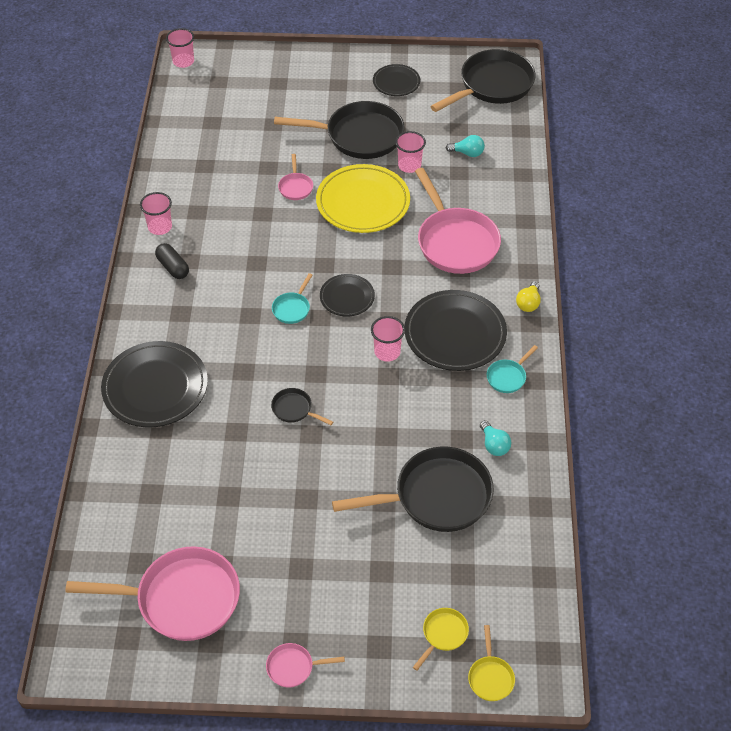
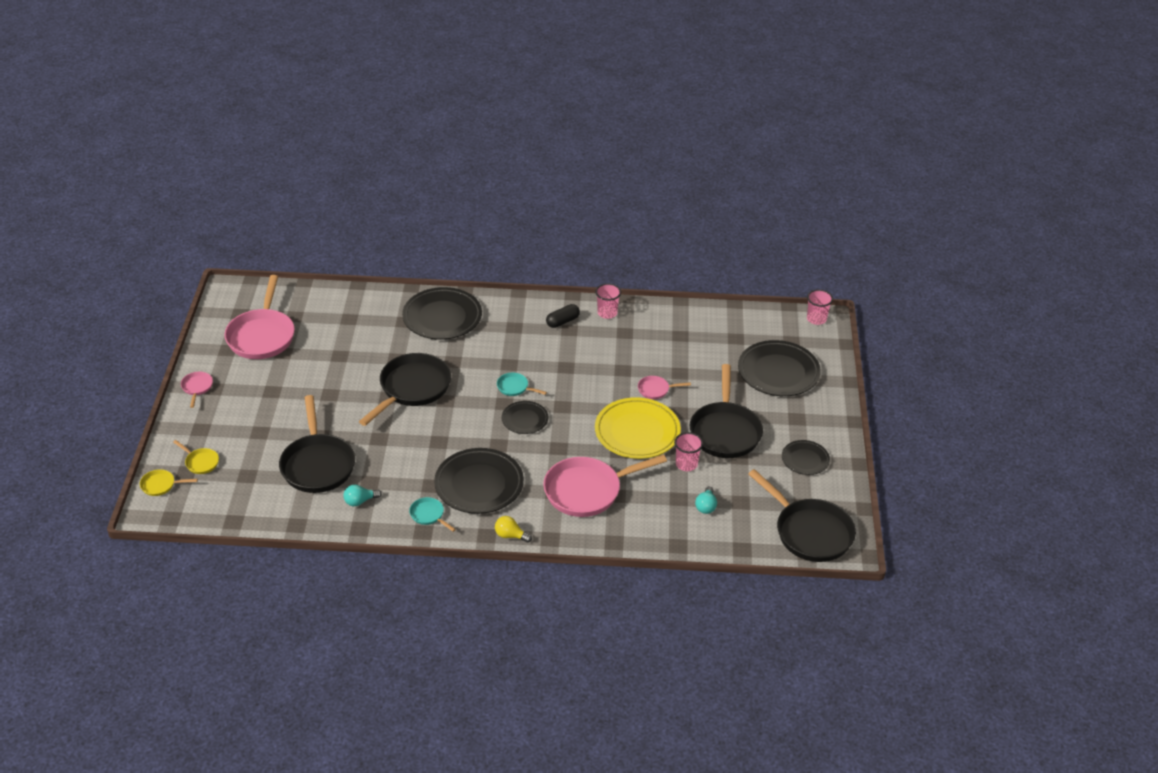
camera: 90 degrees right, 10 degrees down
black pan [271,388,333,425] -> black pan [359,353,451,426], size x2.26
pink cup [371,316,405,362] -> none
none -> black plate [738,340,821,396]

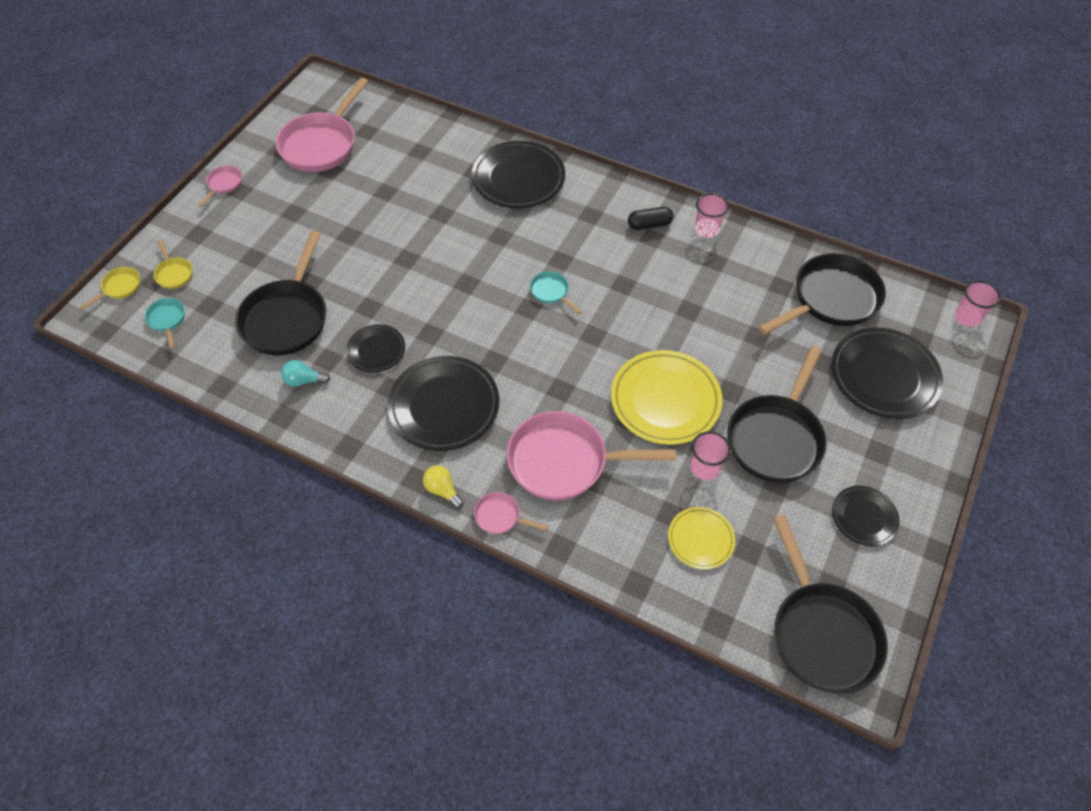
camera: 25 degrees right, 15 degrees up
yellow pan [140,469,198,496] -> yellow pan turned 105 degrees clockwise [80,267,141,310]
black pan [359,353,451,426] -> black pan moved to [758,253,886,335]
turquoise pan [409,497,456,532] -> turquoise pan moved to [144,298,185,349]
black plate [501,401,548,434] -> black plate moved to [346,324,405,373]
pink pan [638,376,691,399] -> pink pan moved to [474,492,548,534]
turquoise light bulb [695,486,717,514] -> yellow plate [668,507,735,569]

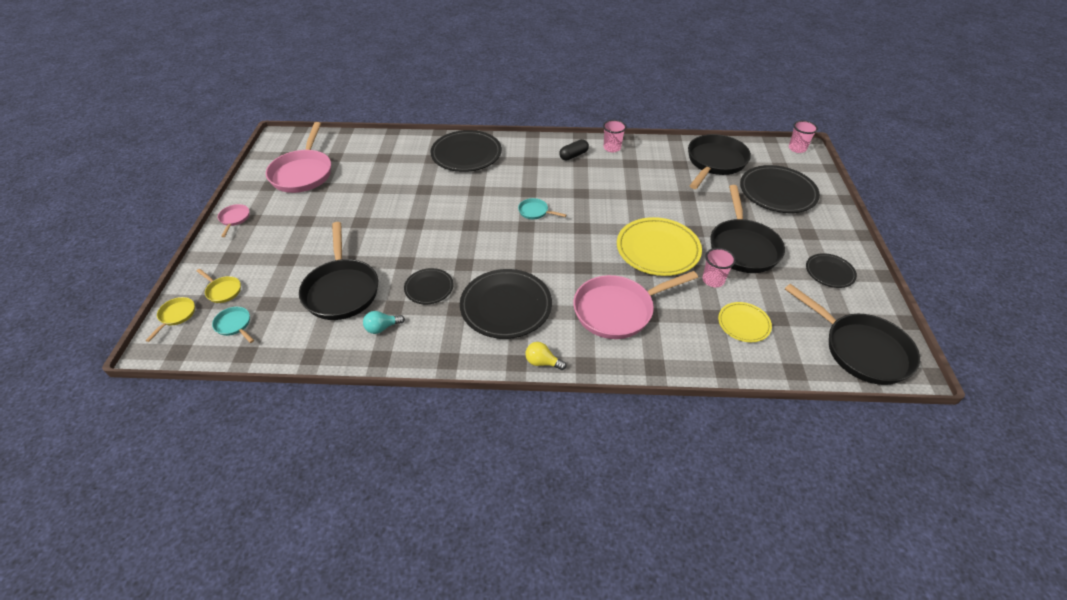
camera: 25 degrees left, 10 degrees down
pink pan [474,492,548,534] -> none

